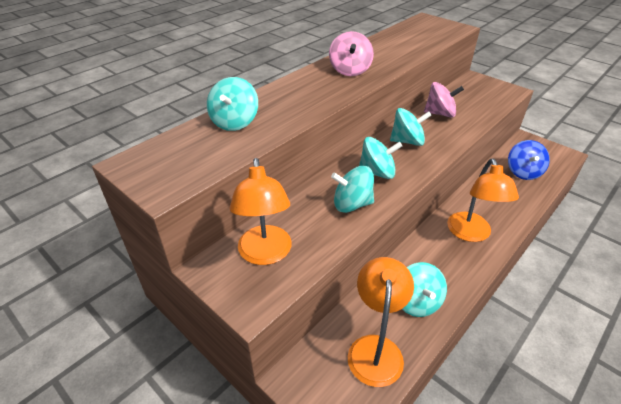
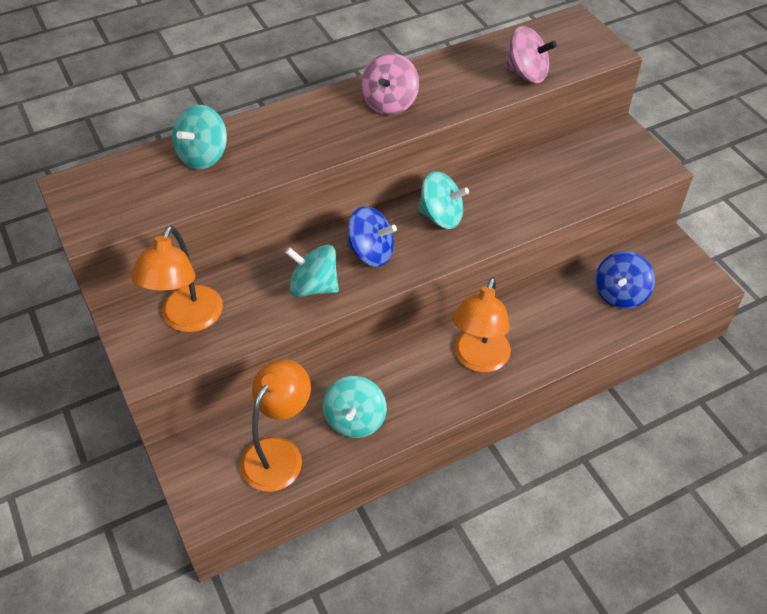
camera: 20 degrees right, 10 degrees up
turquoise spinning top [359,137,402,179] -> blue spinning top [347,206,397,267]
pink spinning top [424,82,464,118] -> pink spinning top moved to [504,26,557,83]

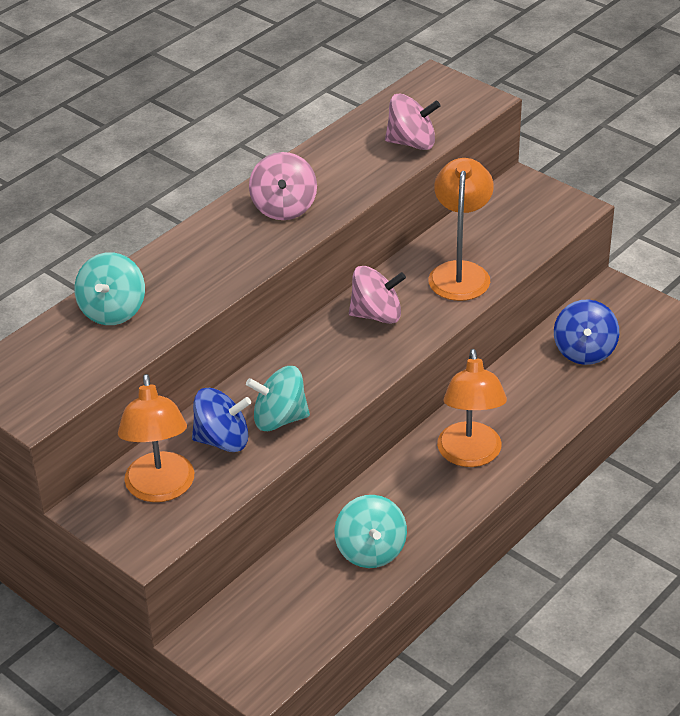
camera: 20 degrees left, 10 degrees down
orange lamp [240,359,311,492] -> orange lamp moved to [428,158,494,301]
blue spinning top [347,206,397,267] -> blue spinning top moved to [192,388,251,452]
turquoise spinning top [418,171,469,229] -> pink spinning top [349,266,406,324]

